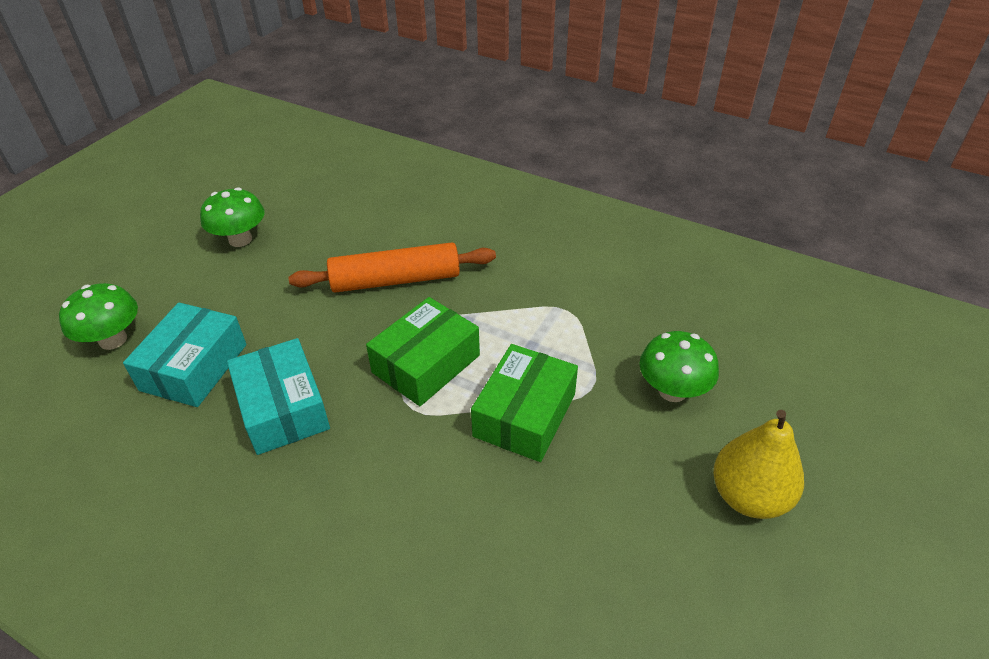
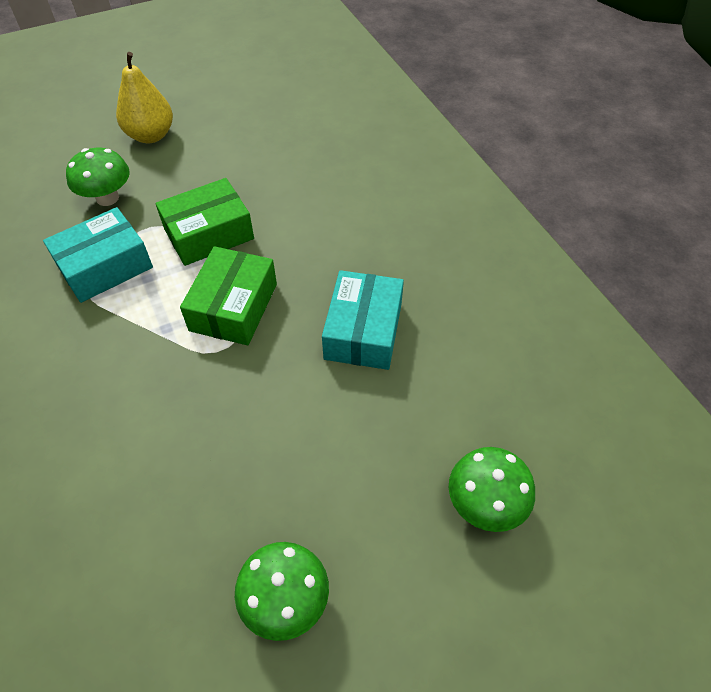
camera: 145 degrees left, 10 degrees up
turquoise box [123,302,247,407] -> turquoise box moved to [43,207,153,303]
orange rolling pin [288,242,496,293] -> none
green box [366,297,480,406] -> green box turned 60 degrees counterclockwise [180,246,277,345]

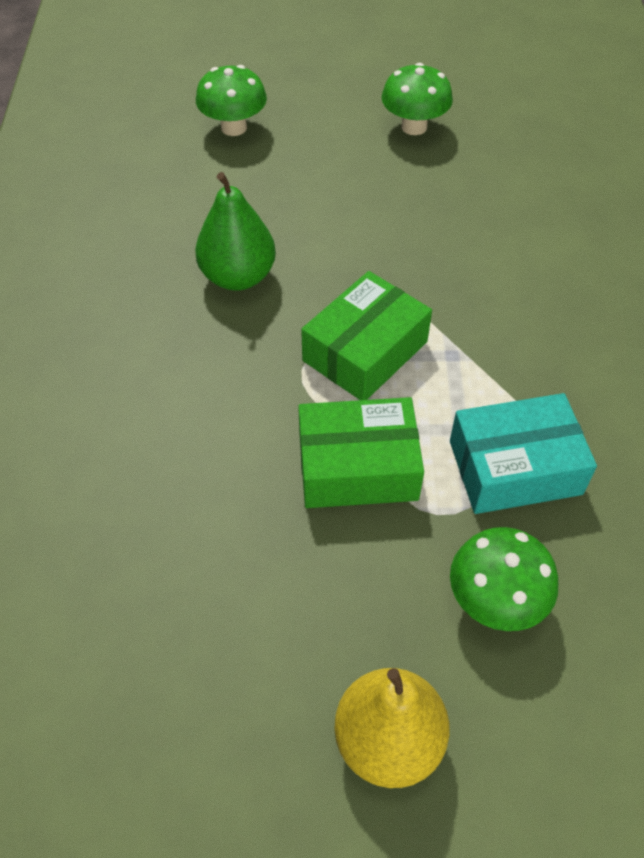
camera: 155 degrees left, 0 degrees up
turquoise box [322,270,404,370] -> green pear [195,172,276,291]

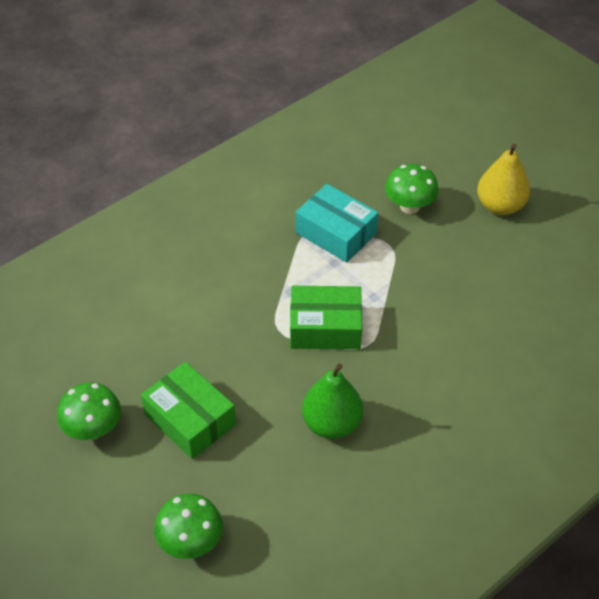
camera: 130 degrees left, 5 degrees down
green box [298,397,424,508] -> green box moved to [141,362,236,459]

